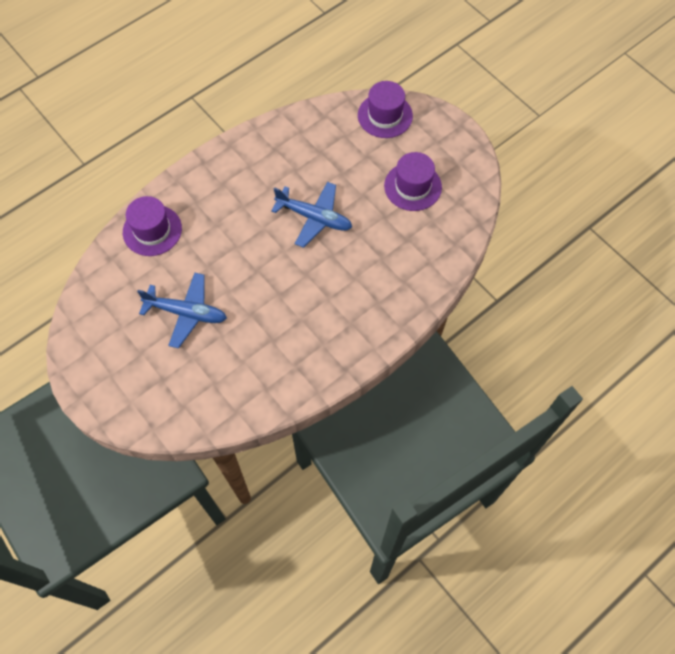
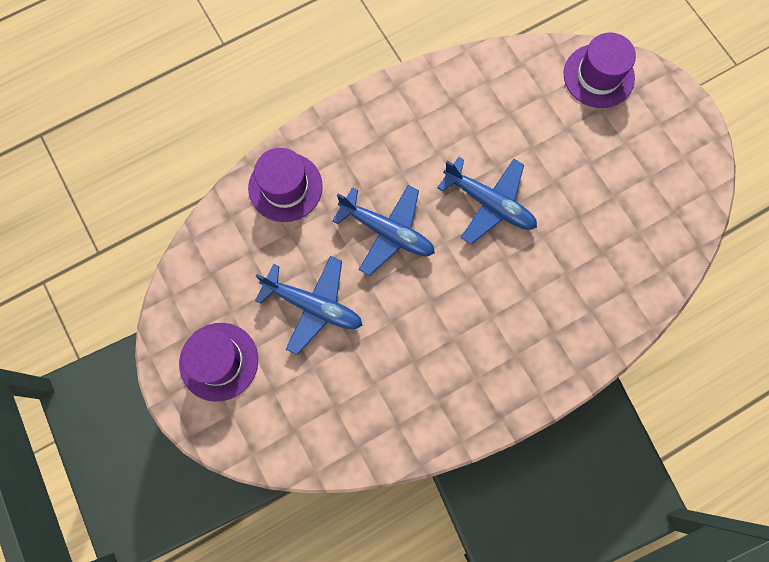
camera: 10 degrees right, 10 degrees up
purple hat [384,152,442,211] -> purple hat moved to [179,323,258,402]
none -> blue plane [332,185,435,276]

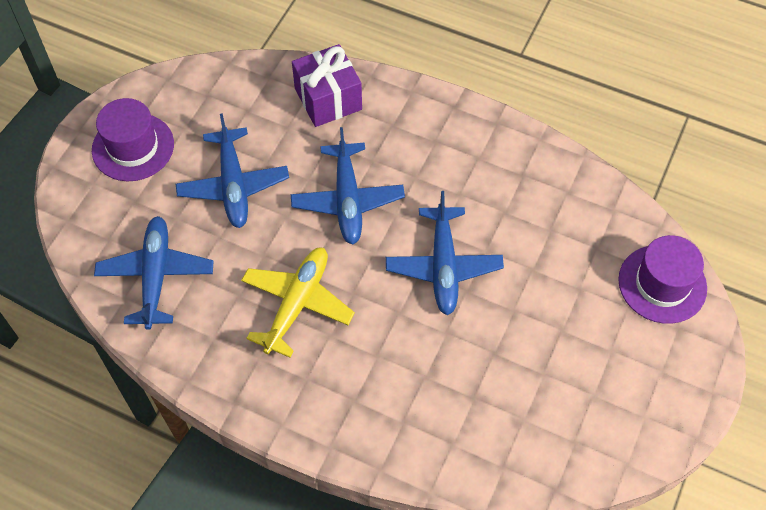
camera: 55 degrees right, 15 degrees down
purple hat [248,148,323,222] -> purple gift [292,44,362,127]
none -> blue plane [94,216,214,330]
none -> yellow plane [241,248,355,358]

